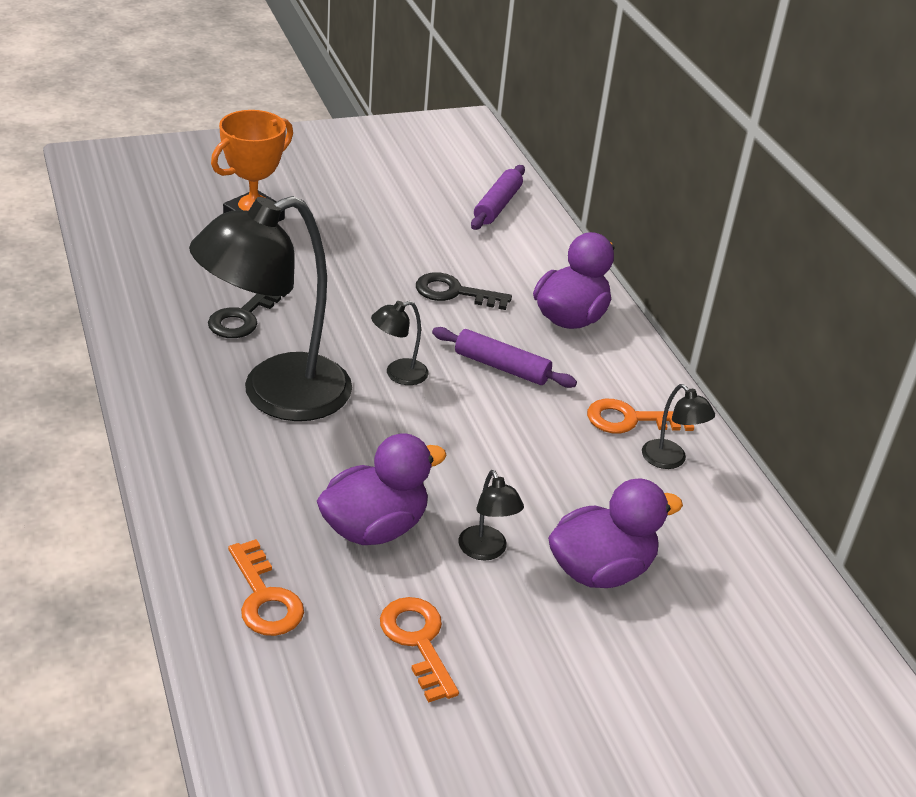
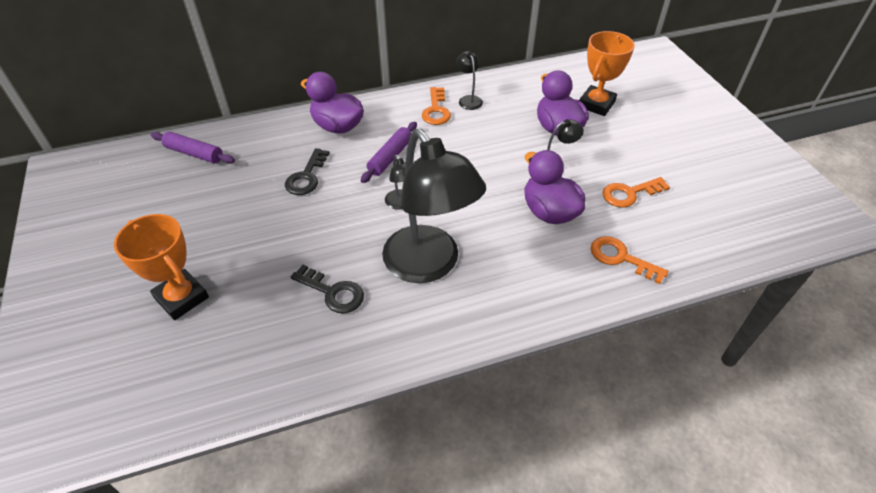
camera: 85 degrees left, 10 degrees up
orange key [228,539,304,636] -> orange key turned 120 degrees counterclockwise [591,236,668,284]
black lamp [642,384,715,469] -> black lamp turned 75 degrees counterclockwise [456,51,483,110]
none -> orange trophy [579,31,635,116]

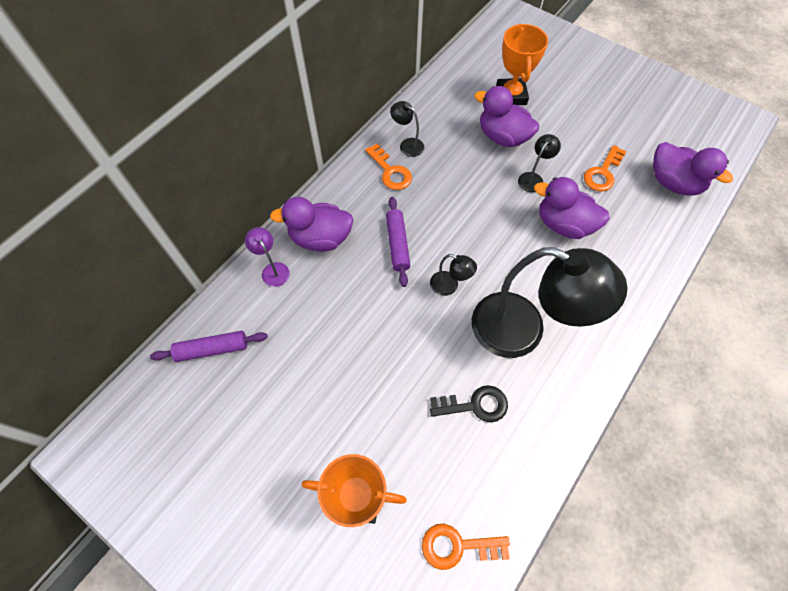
camera: 35 degrees left, 15 degrees up
black key [285,148,330,195] -> none
orange key [591,236,668,284] -> orange key moved to [422,524,510,570]
none -> purple lamp [245,227,290,287]
none -> purple duck [653,142,733,196]

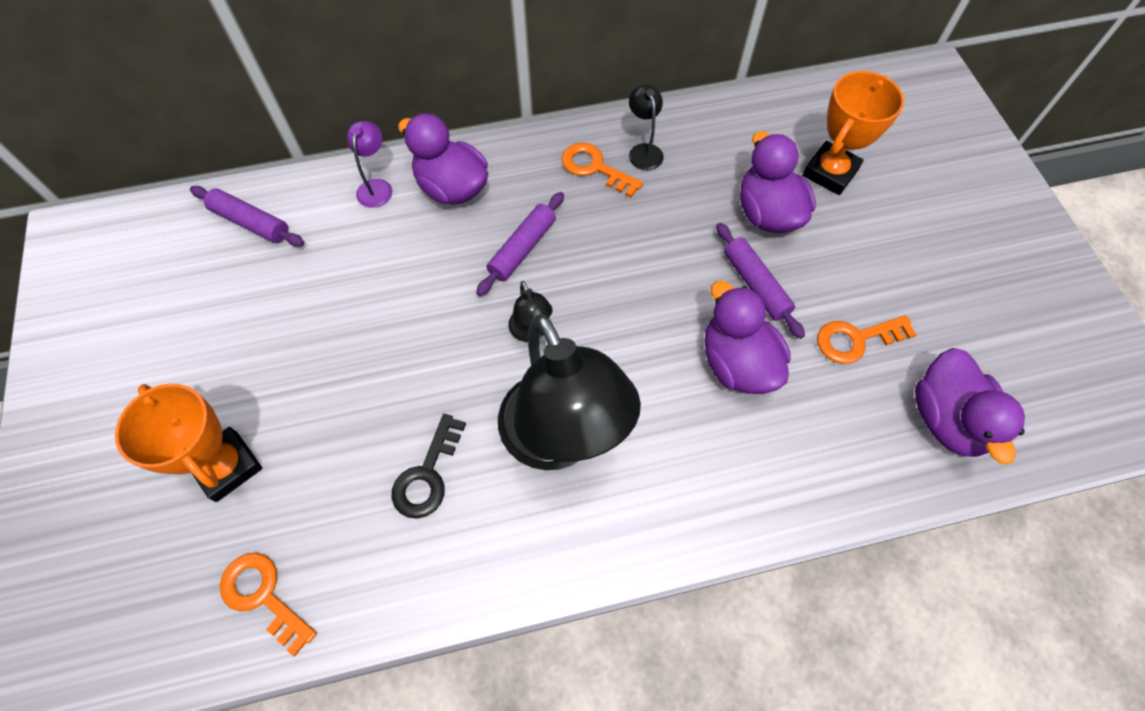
camera: 40 degrees right, 0 degrees up
orange key [365,143,412,190] -> orange key turned 120 degrees clockwise [562,142,643,198]
black key [430,385,508,422] -> black key turned 75 degrees clockwise [392,414,466,519]
black lamp [518,134,561,192] -> purple rolling pin [716,223,805,339]

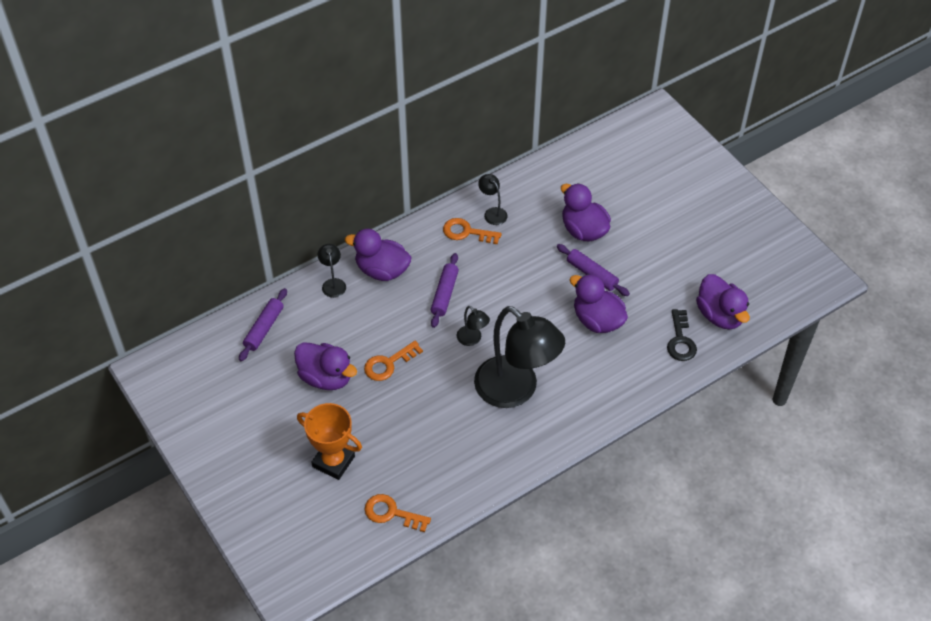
camera: 20 degrees left, 10 degrees down
purple rolling pin [190,186,304,247] -> purple rolling pin turned 75 degrees counterclockwise [239,288,287,361]
purple lamp [347,121,392,208] -> black lamp [318,244,346,298]
black key [392,414,466,519] -> black key moved to [667,309,697,361]
orange trophy [802,71,904,195] -> none
orange key [817,315,917,364] -> orange key moved to [364,341,423,381]
none -> purple duck [294,342,357,390]

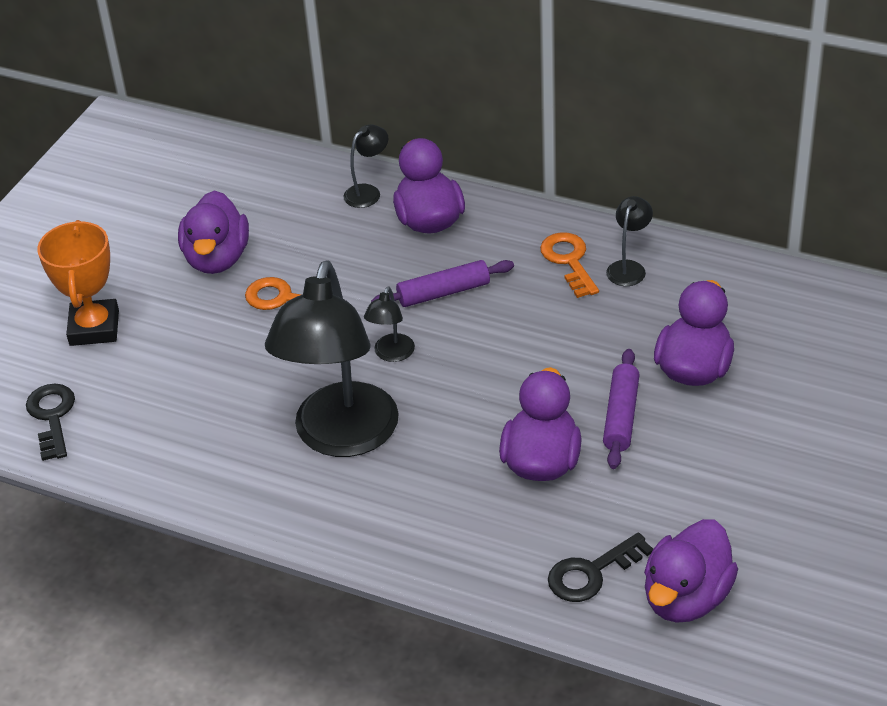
camera: 60 degrees right, 10 degrees down
purple rolling pin [239,288,287,361] -> none
orange key [365,494,431,532] -> black key [26,384,75,461]

